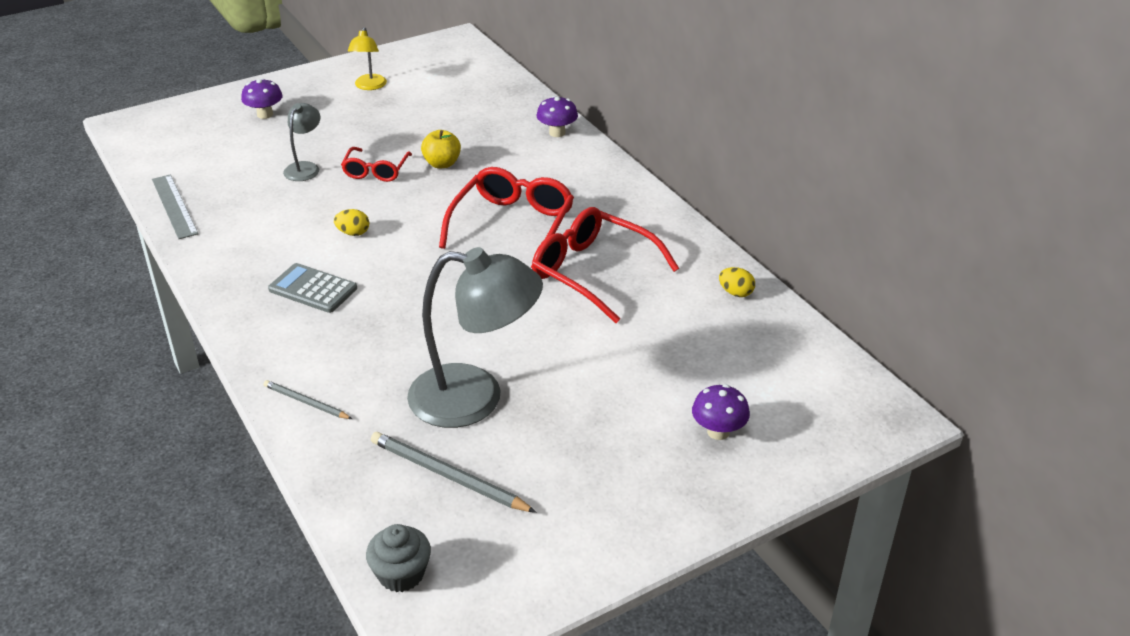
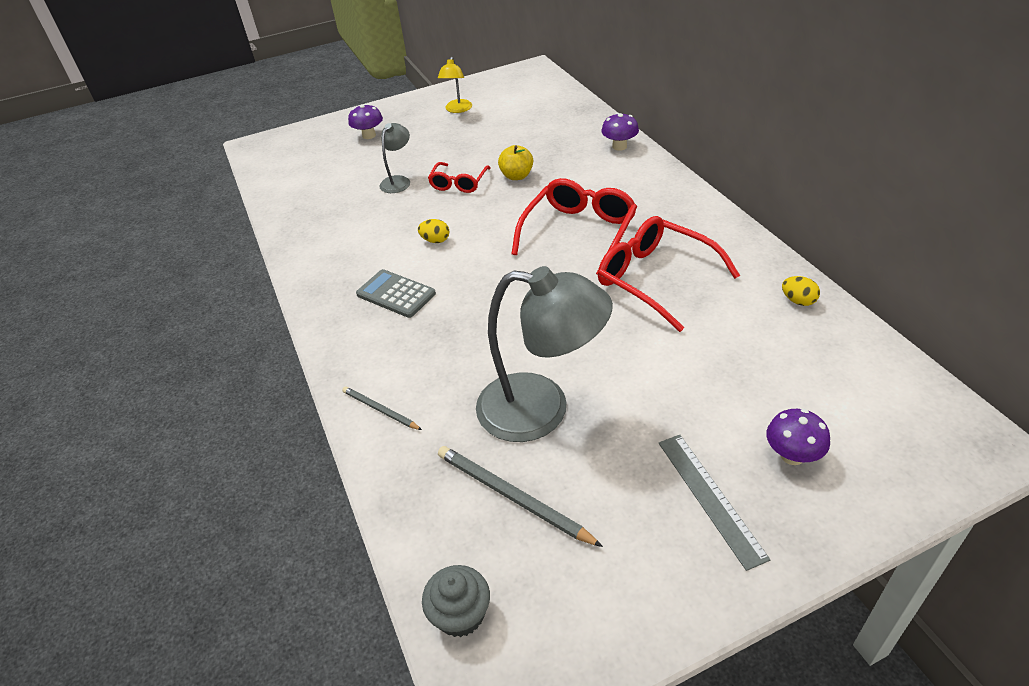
camera: 10 degrees right, 5 degrees up
grey ruler [152,174,198,239] -> grey ruler moved to [659,435,771,571]

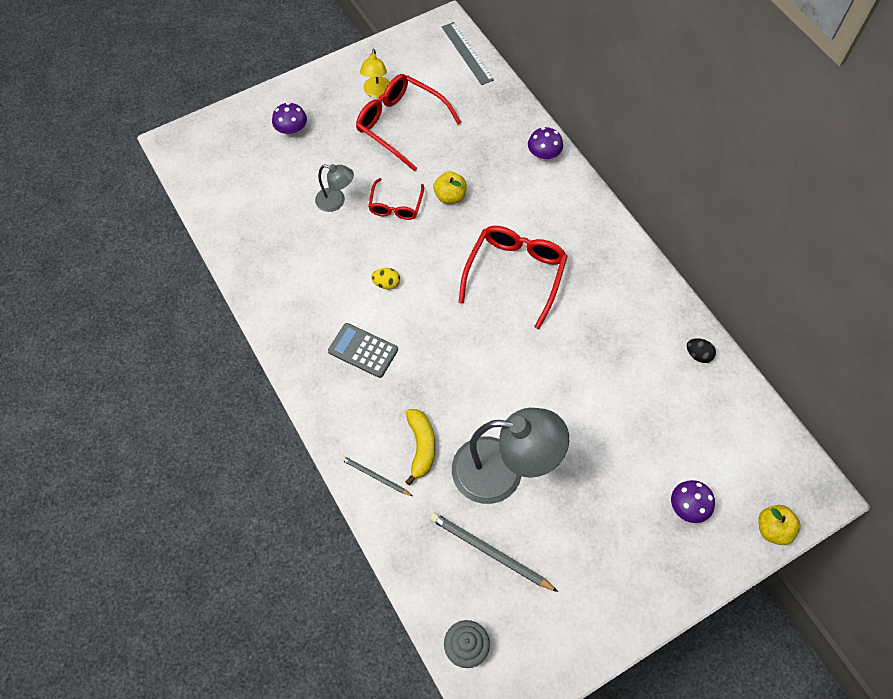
camera: 10 degrees left, 20 degrees up
grey lamp [379,123,410,193] -> grey lamp turned 90 degrees clockwise [315,164,354,212]
red glasses [598,216,740,332] -> red glasses moved to [356,74,462,171]
grey ruler [659,435,771,571] -> grey ruler moved to [442,22,494,85]
yellow egg [782,276,820,306] -> black egg [687,338,716,363]
none -> yellow banana [405,409,435,485]
none -> yellow apple [758,505,801,545]

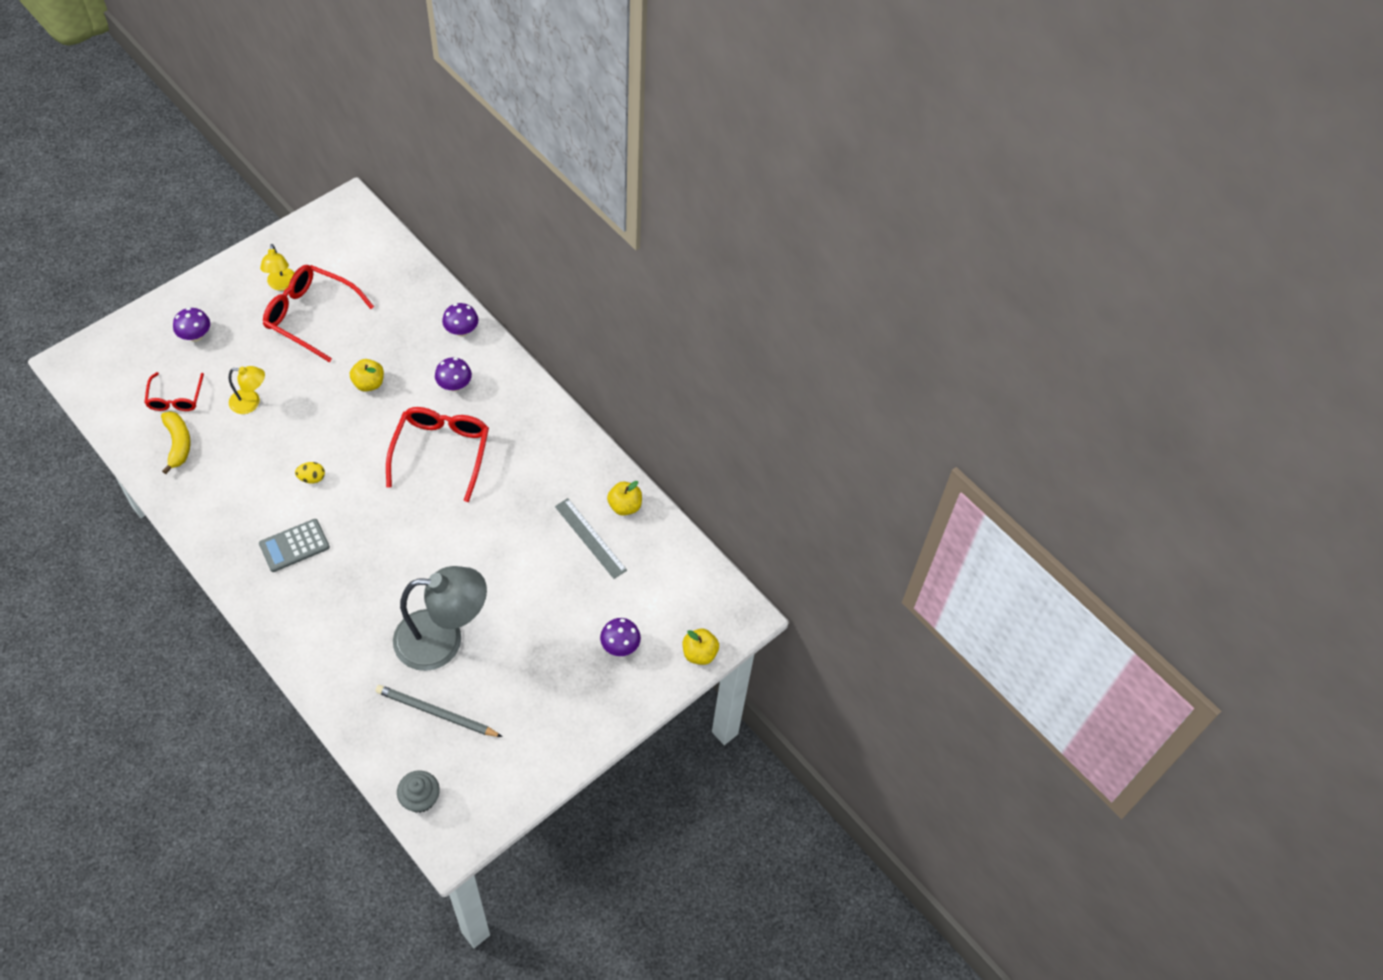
camera: 15 degrees left, 5 degrees down
grey lamp [315,164,354,212] -> yellow lamp [229,366,265,414]
grey calculator [328,323,398,378] -> grey calculator turned 45 degrees counterclockwise [259,519,330,572]
grey pencil [341,456,413,496] -> none
red glasses [368,178,424,220] -> red glasses moved to [144,372,204,411]
yellow banana [405,409,435,485] -> yellow banana moved to [161,411,191,474]
grey ruler [442,22,494,85] -> grey ruler moved to [555,498,627,579]
black egg [687,338,716,363] -> yellow apple [607,481,642,516]
none -> purple mushroom [435,357,472,391]

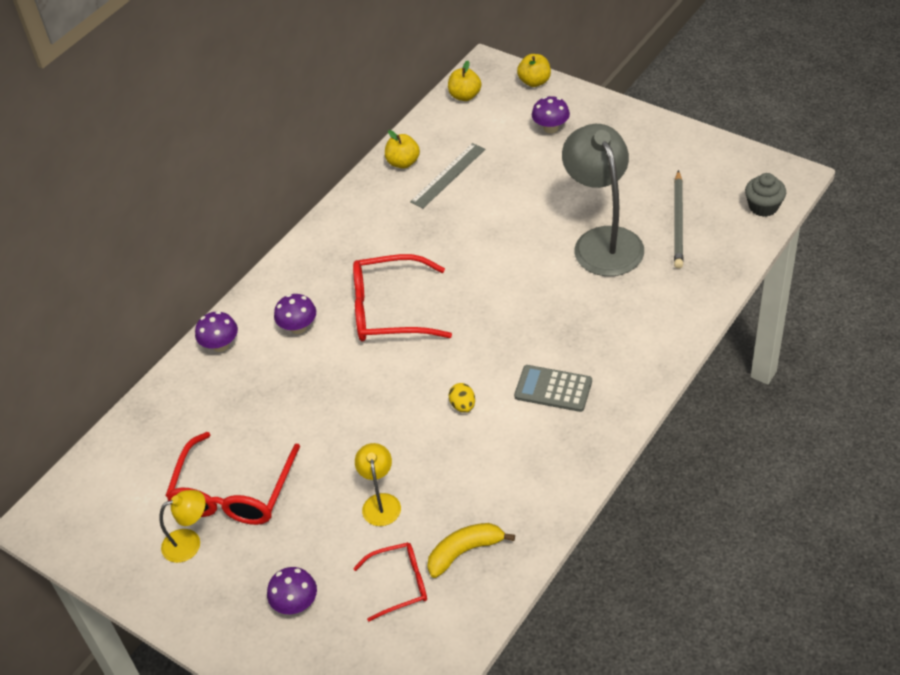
camera: 95 degrees left, 10 degrees down
grey calculator [259,519,330,572] -> grey calculator turned 150 degrees clockwise [514,365,592,412]
yellow apple [350,359,384,392] -> yellow apple moved to [448,61,481,101]

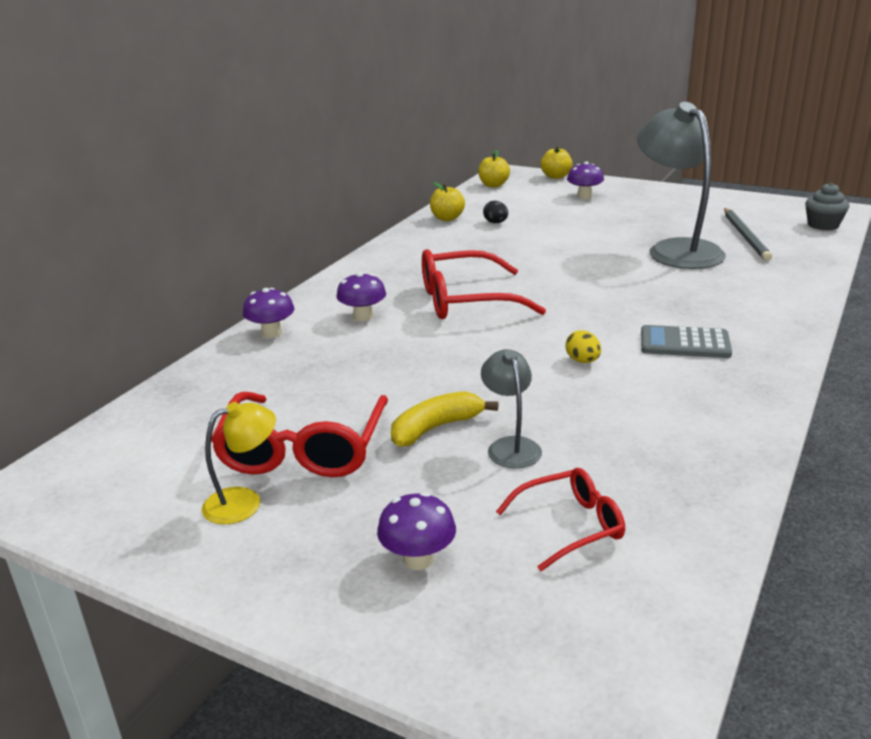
camera: 10 degrees left, 20 degrees down
yellow lamp [355,443,401,526] -> grey lamp [481,349,542,469]
grey ruler [410,143,485,209] -> black egg [483,201,508,223]
yellow banana [427,523,515,578] -> yellow banana moved to [391,391,498,447]

